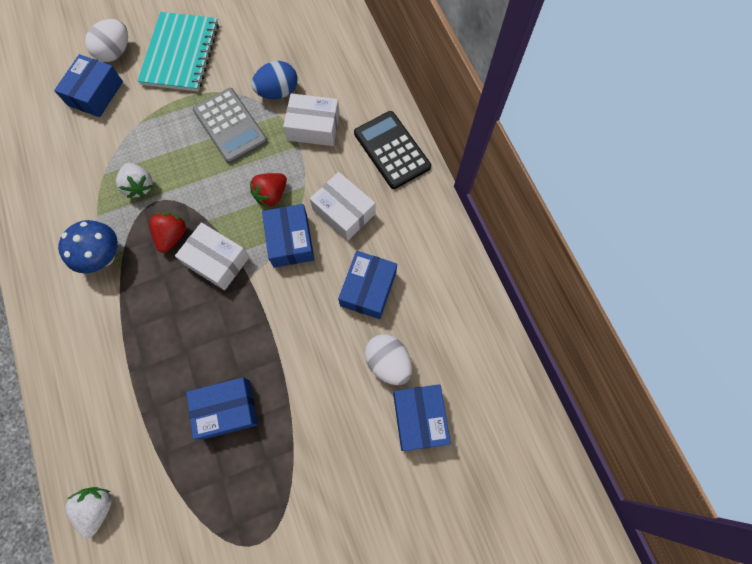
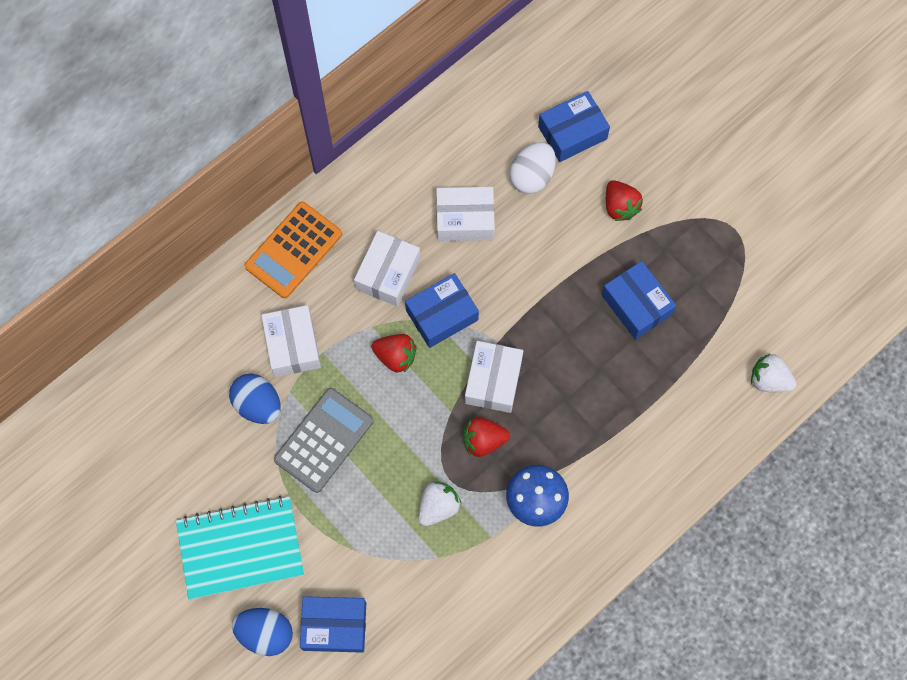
camera: 110 degrees left, 0 degrees up
white strawberry [65,487,112,538] -> white strawberry turned 45 degrees clockwise [751,353,796,392]
white egg [85,19,128,62] -> blue egg [232,608,293,656]
blue box [338,251,397,319] -> white box [436,187,495,241]
black calculator [354,111,431,189] -> orange calculator [245,202,342,298]
none -> red strawberry [606,180,643,221]

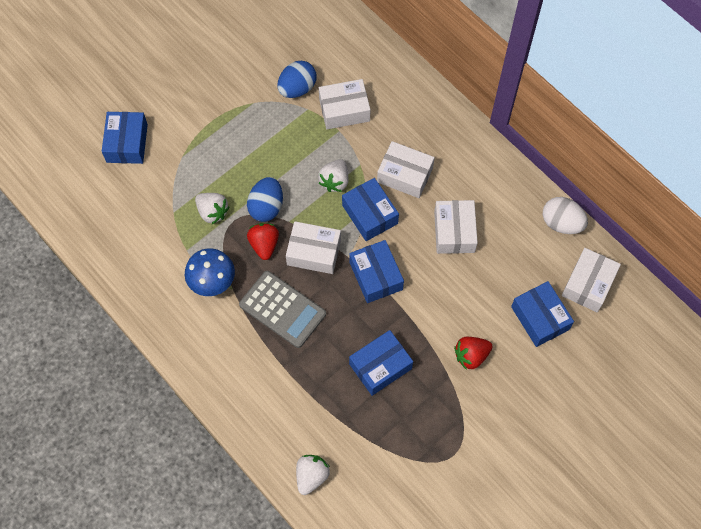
camera: 90 degrees right, 5 degrees down
turquoise notebook [176,496,304,599] -> none
blue egg [232,608,293,656] -> blue egg moved to [247,177,283,222]
orange calculator [245,202,342,298] -> none
grey calculator [274,388,374,493] -> grey calculator moved to [239,271,326,348]
red strawberry [371,334,417,373] -> white strawberry [318,159,348,192]
white egg [510,142,556,194] -> white egg moved to [543,197,588,234]
none -> blue box [349,240,404,303]
none -> white box [562,248,621,312]

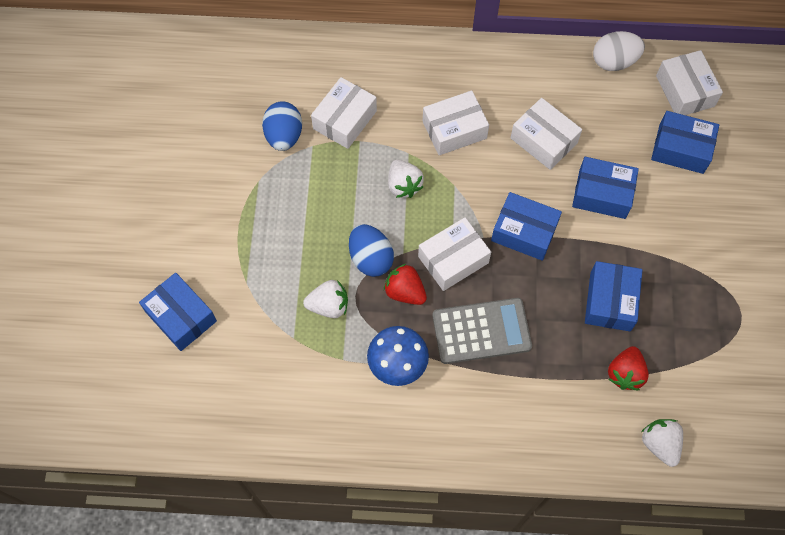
camera: 45 degrees left, 0 degrees up
blue box [342,178,399,241] -> blue box moved to [572,157,639,219]
red strawberry [454,337,493,370] -> red strawberry moved to [608,346,649,390]

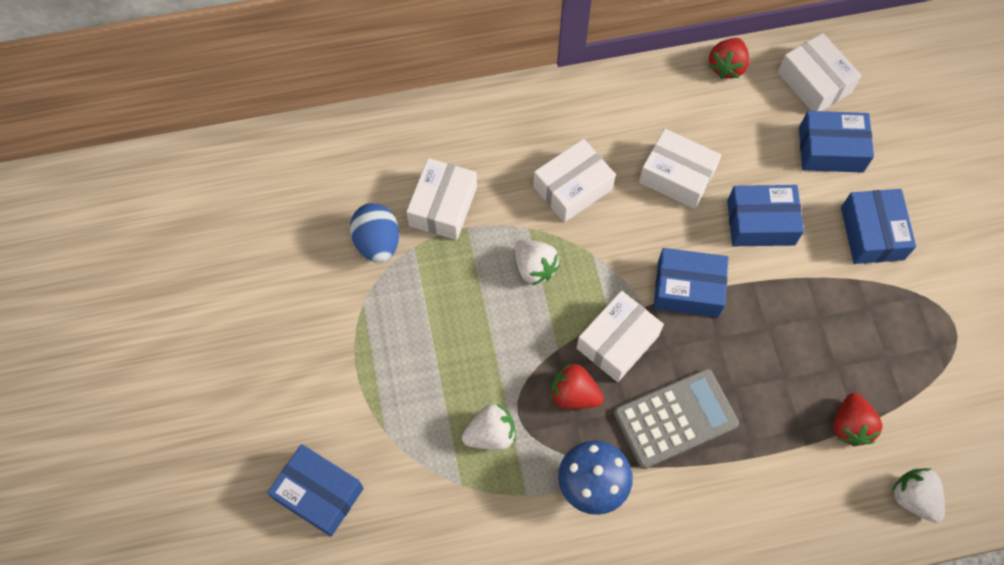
camera: 15 degrees left, 0 degrees up
blue egg [349,224,394,277] -> none
blue box [585,261,642,331] -> blue box moved to [841,189,916,264]
white egg [593,31,645,71] -> red strawberry [709,38,750,79]

